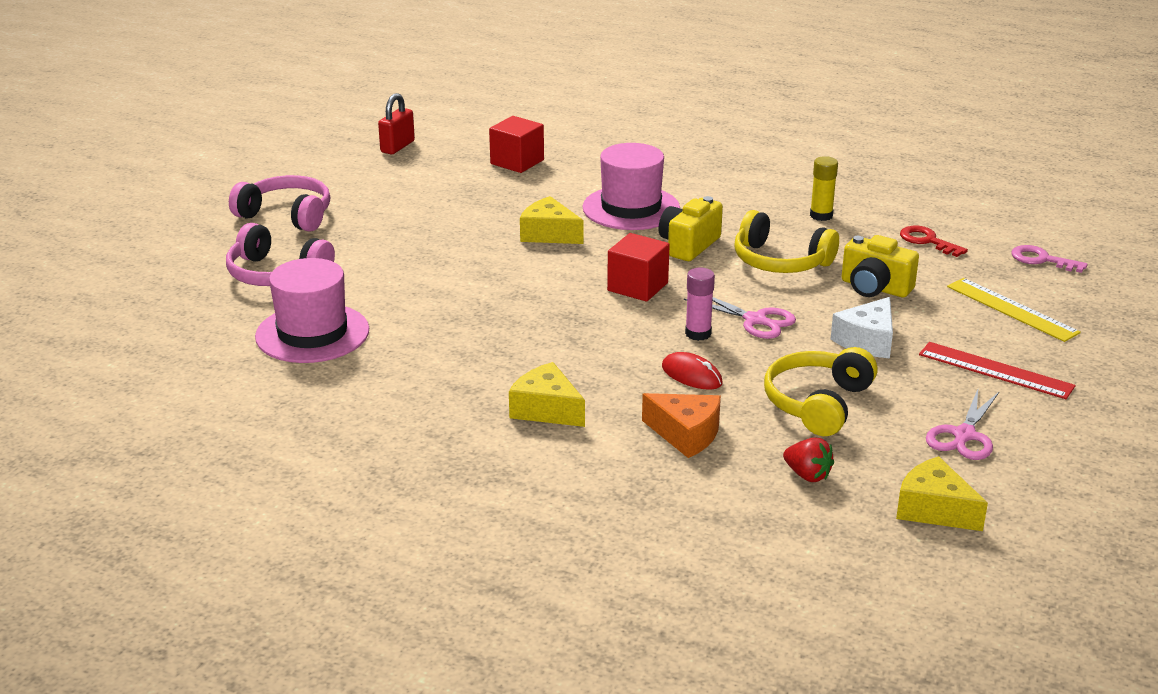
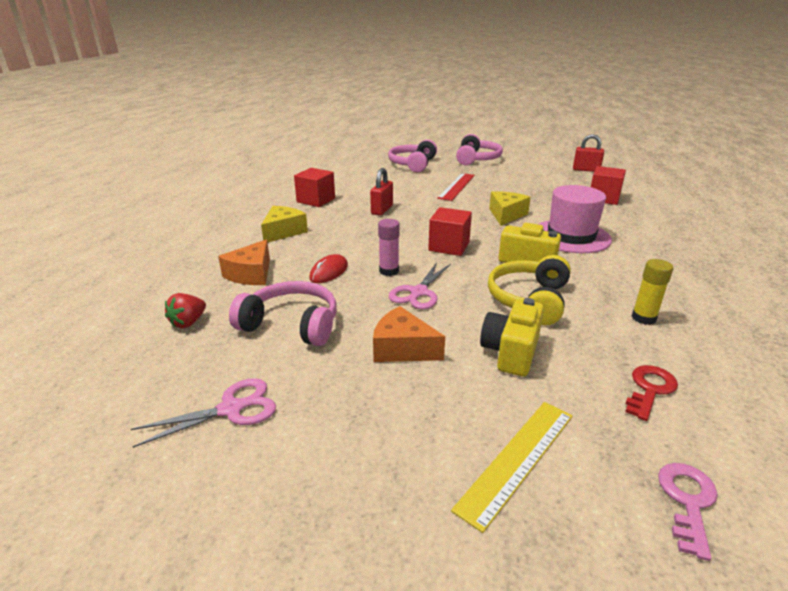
camera: 80 degrees right, 0 degrees up
pink hat [255,258,369,363] -> none
yellow headphones [764,347,878,436] -> pink headphones [229,281,337,346]
white cheese [831,297,893,359] -> orange cheese [373,306,445,362]
yellow cheese [896,456,988,531] -> none
red ruler [919,342,1076,399] -> red ruler moved to [437,173,475,201]
pink scissors [926,389,999,460] -> pink scissors turned 135 degrees clockwise [131,378,276,448]
none -> red cube [294,168,335,207]
none -> red padlock [370,168,393,216]

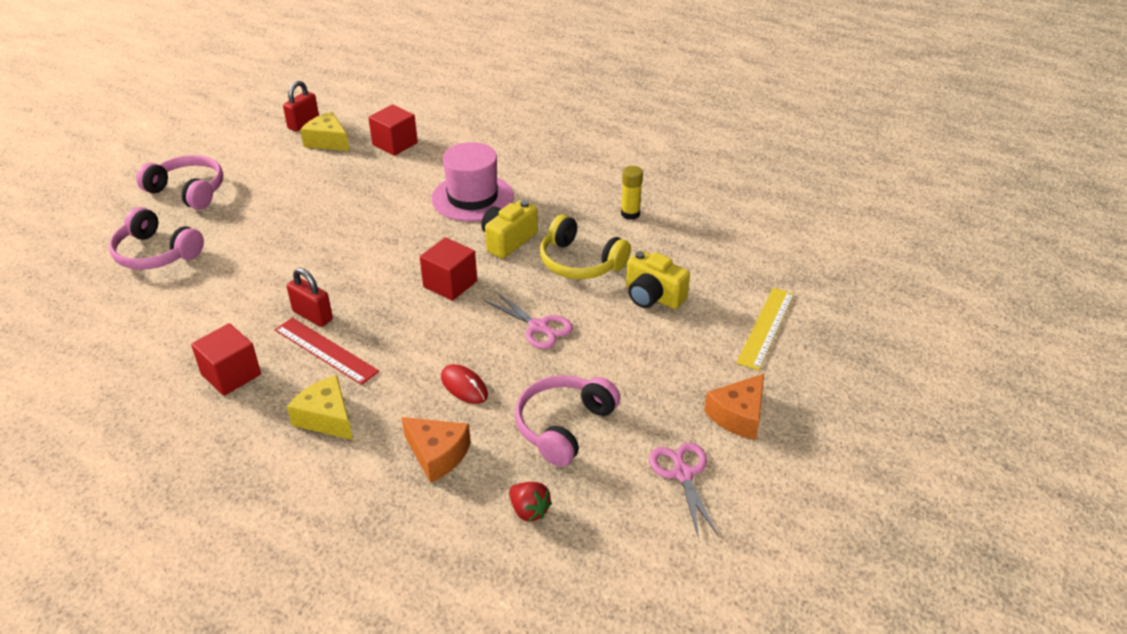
camera: 75 degrees left, 10 degrees up
orange cheese [373,306,445,362] -> orange cheese moved to [704,374,764,440]
pink glue stick [378,219,400,276] -> none
red ruler [437,173,475,201] -> red ruler moved to [275,318,379,385]
yellow ruler [451,402,572,533] -> yellow ruler turned 60 degrees clockwise [736,288,794,370]
yellow cheese [489,191,531,226] -> yellow cheese moved to [300,112,349,151]
red key [625,365,678,421] -> none
pink key [658,463,718,561] -> none

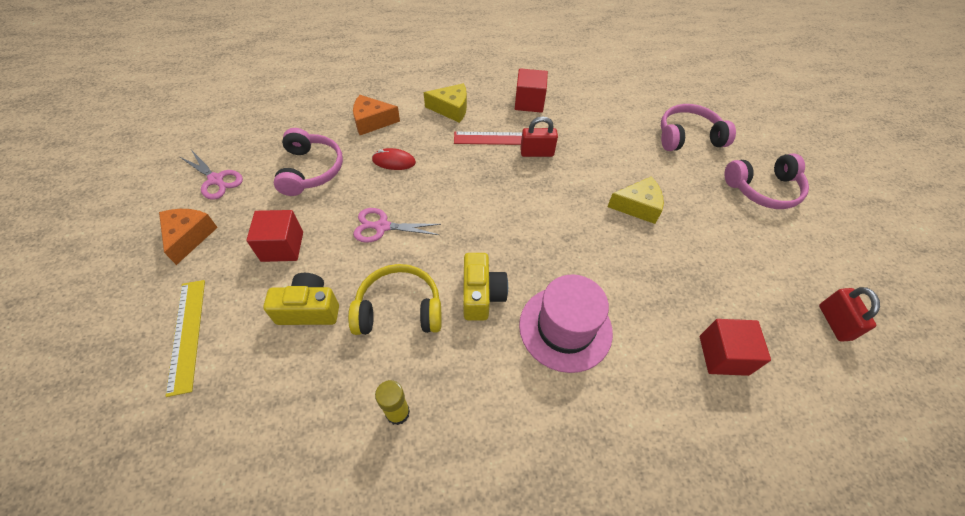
camera: 140 degrees right, 15 degrees up
yellow cheese [300,112,349,151] -> yellow cheese moved to [607,176,664,224]
red cube [420,237,477,301] -> red cube moved to [246,210,303,262]
red strawberry [509,482,552,522] -> none

